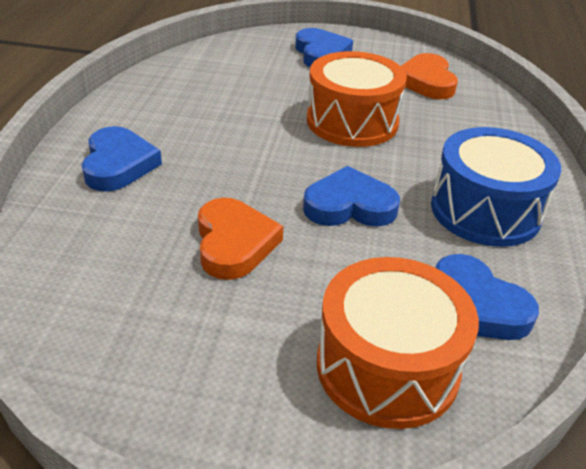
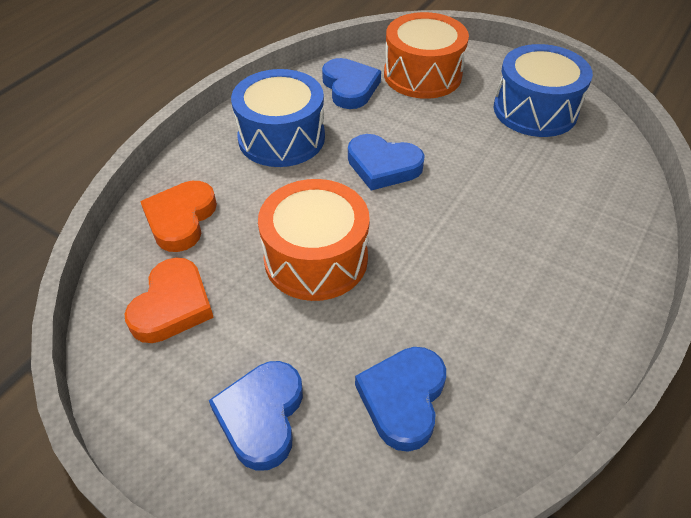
camera: 155 degrees left, 10 degrees up
blue heart [82,126,162,192] -> blue heart moved to [355,347,446,452]
orange heart [198,198,283,280] -> orange heart moved to [140,181,217,252]
none -> blue drum [494,44,593,137]

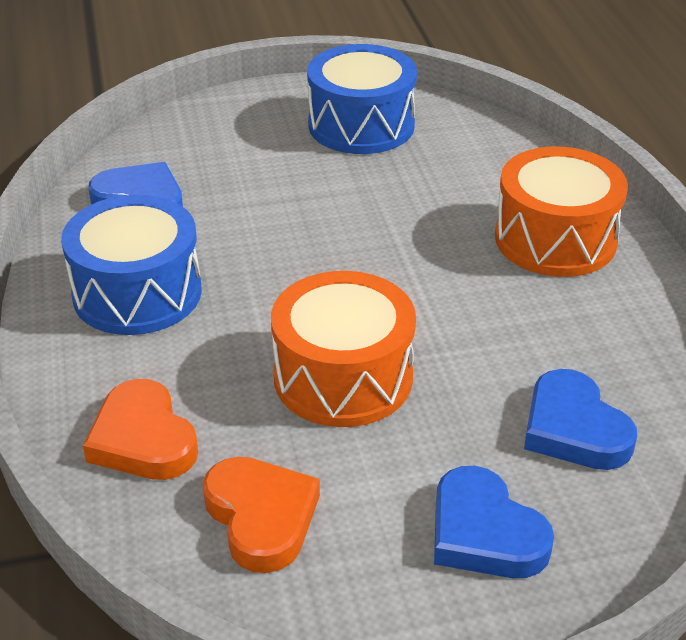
camera: 45 degrees left, 10 degrees down
blue heart [348,134,425,191] -> none
orange drum [384,12,469,99] -> orange drum moved to [495,146,628,277]

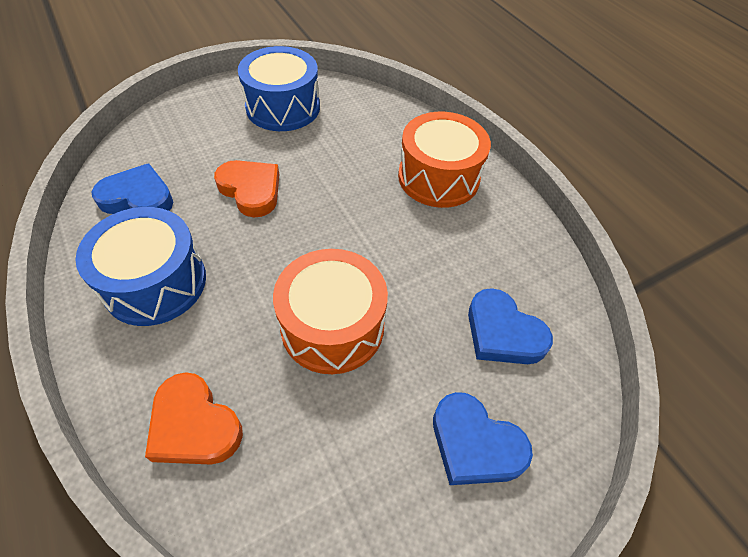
camera: 20 degrees left, 15 degrees up
orange heart [203,457,320,573] -> orange heart moved to [214,160,280,217]

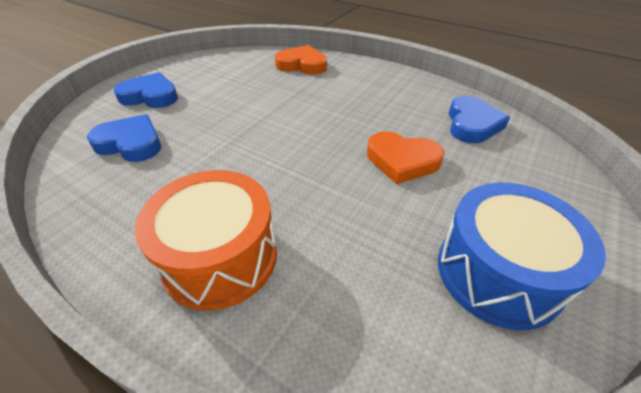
camera: 155 degrees right, 10 degrees down
blue drum [75,207,206,326] -> none
blue heart [92,163,173,214] -> blue heart turned 60 degrees counterclockwise [448,96,510,143]
orange drum [273,249,388,374] -> none

